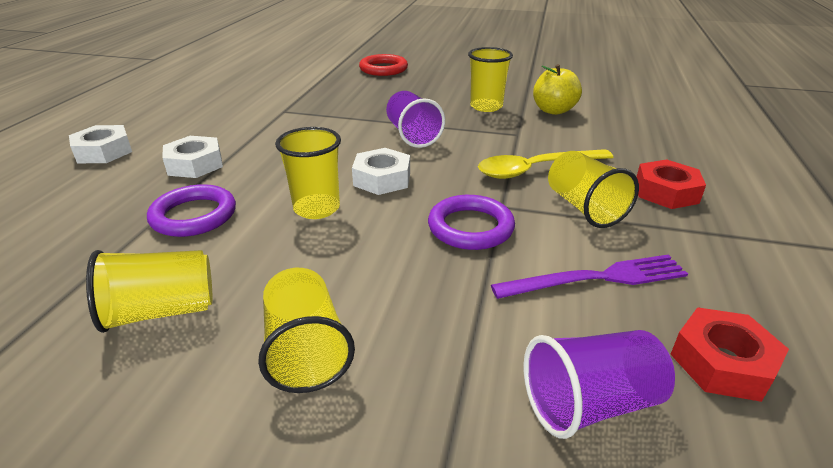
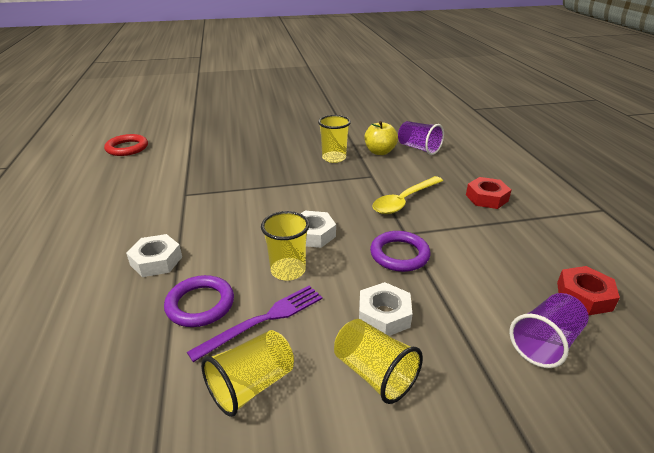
camera: 25 degrees left, 0 degrees up
white nut [69,125,132,163] -> white nut moved to [359,282,412,336]
red ring [359,54,408,76] -> red ring moved to [104,134,148,156]
purple cup [386,91,445,148] -> purple cup moved to [398,121,444,155]
purple fork [491,254,688,299] -> purple fork moved to [187,285,323,362]
yellow cup [548,151,639,228] -> none

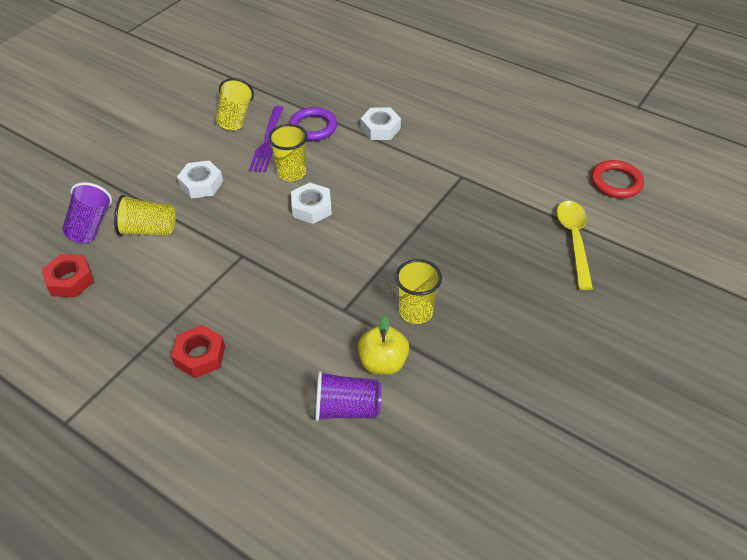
camera: 135 degrees right, 15 degrees up
yellow cup [334,319,423,404] -> yellow cup moved to [114,195,176,236]
purple ring [370,231,431,272] -> none
yellow spoon [372,176,443,214] -> yellow spoon moved to [556,201,593,290]

